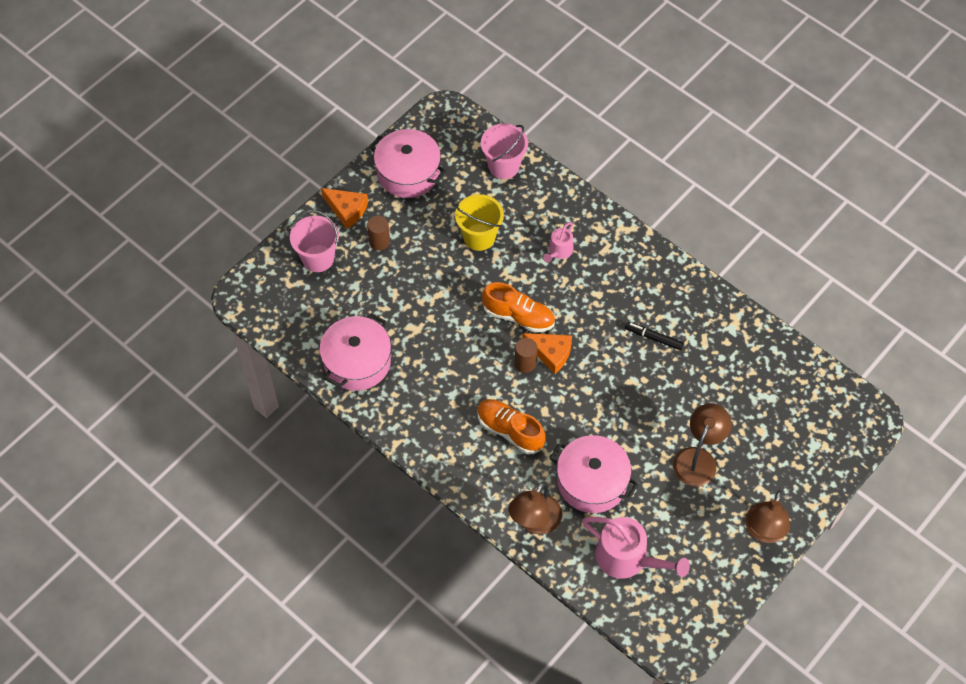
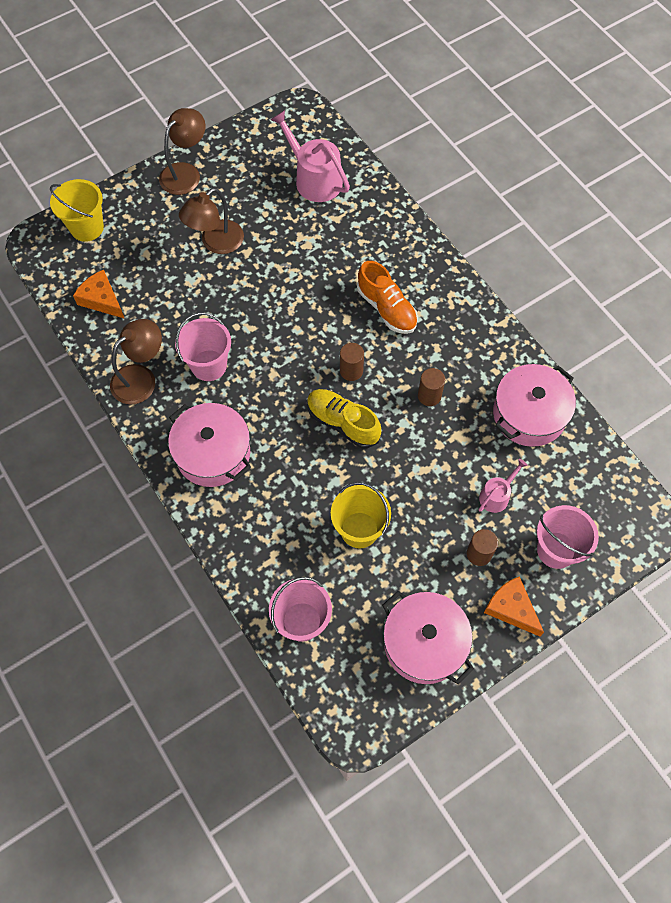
camera: 165 degrees left, 5 degrees up
orange shoe [482,282,555,333] -> yellow shoe [307,389,381,448]
brown lamp [508,482,562,534] -> brown lamp moved to [110,319,162,405]
orange cheese [522,333,572,374] -> orange cheese moved to [73,269,125,319]
pink watering can [543,222,574,263] -> pink watering can moved to [479,459,528,513]
pink pot [549,435,639,513] -> pink pot moved to [168,403,251,487]
black marker [625,322,684,350] -> pink bucket [175,313,231,381]
none -> yellow bucket [50,179,104,242]
none -> brown cylinder [418,368,445,406]

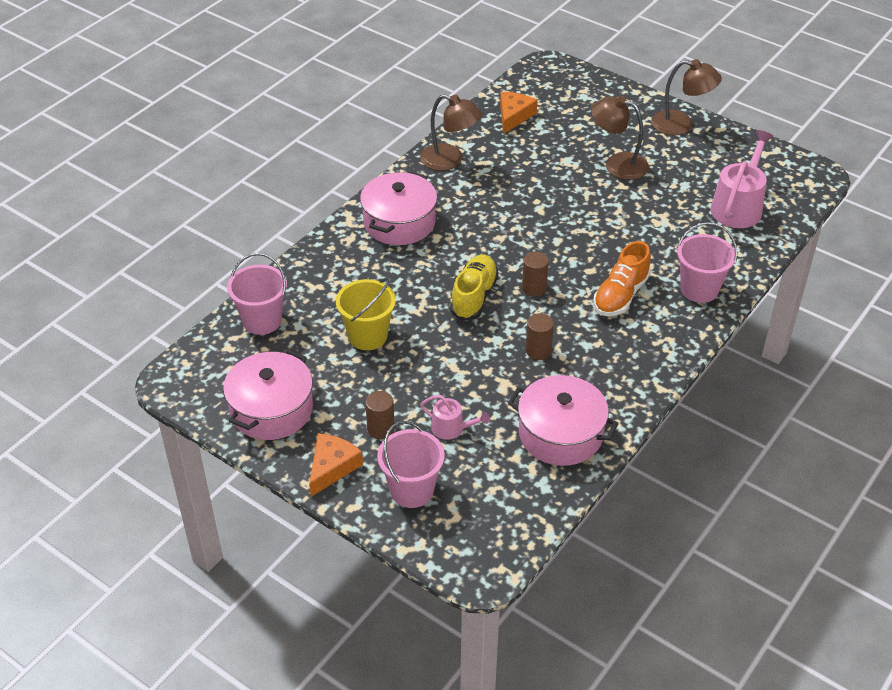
camera: 70 degrees right, 20 degrees down
yellow bucket [50,179,104,242] -> none
pink bucket [175,313,231,381] -> pink bucket moved to [677,222,737,303]

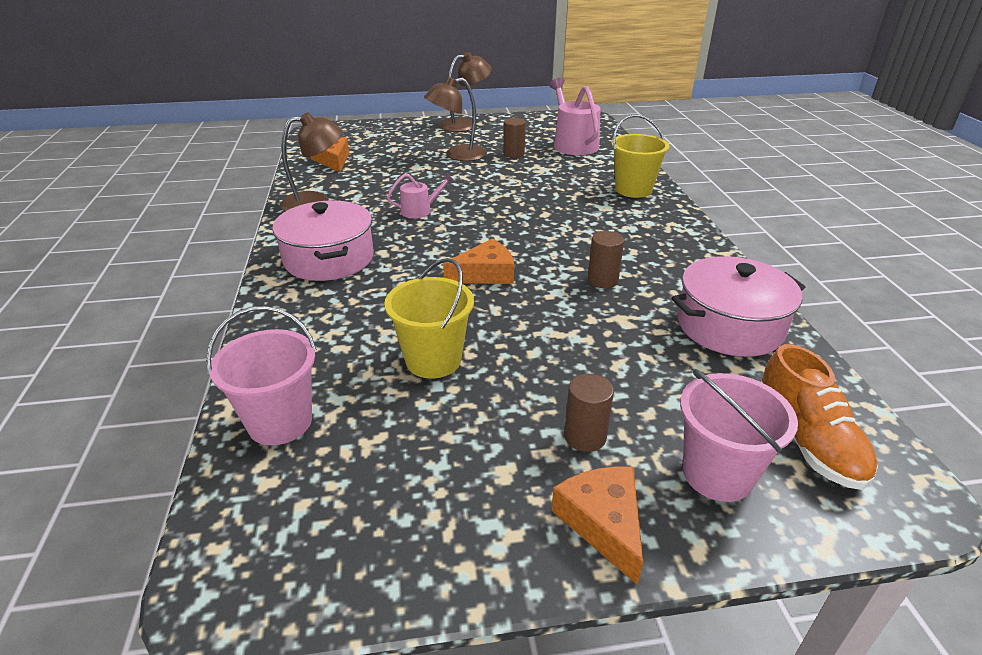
camera: 45 degrees left, 10 degrees down
pink pot [223,349,313,440] -> none
pink watering can [420,395,490,440] -> pink watering can moved to [387,172,454,218]
yellow shoe [450,254,499,321] -> orange cheese [443,239,514,284]
brown cylinder [522,252,549,296] -> brown cylinder moved to [503,118,526,158]
orange shoe [593,241,651,316] -> orange shoe moved to [761,344,878,490]
pink bucket [677,222,737,303] -> yellow bucket [611,115,669,198]

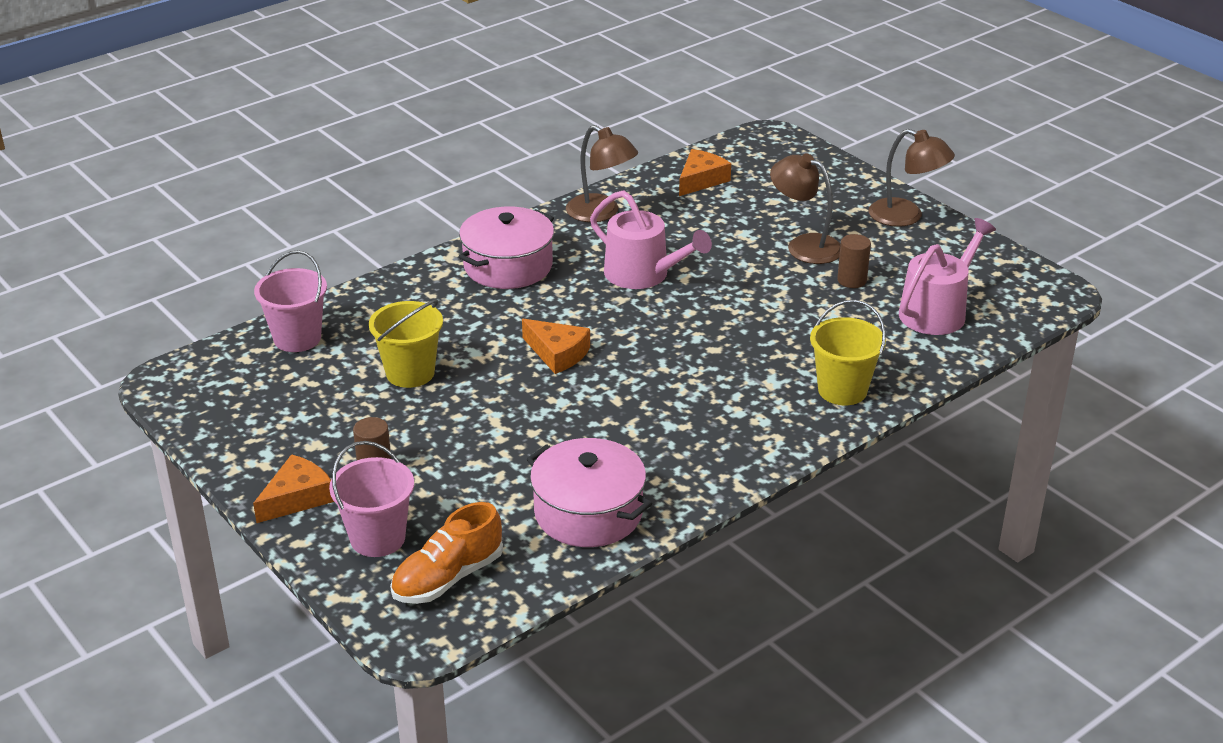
camera: 60 degrees right, 0 degrees up
pink watering can [387,172,454,218] -> pink watering can [590,190,712,289], size x1.85
brown cylinder [588,231,624,288] -> none

